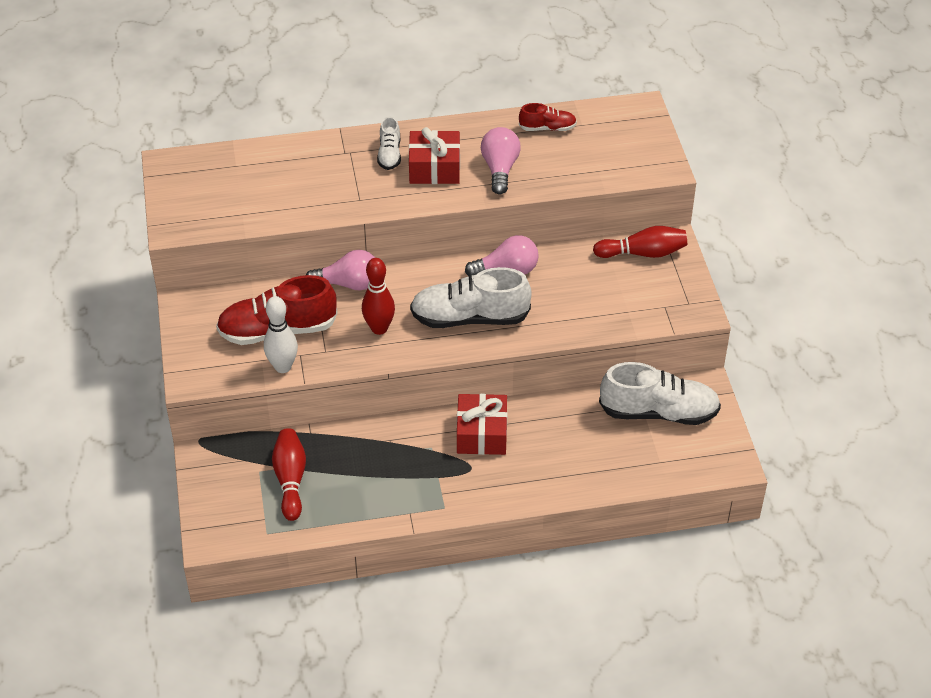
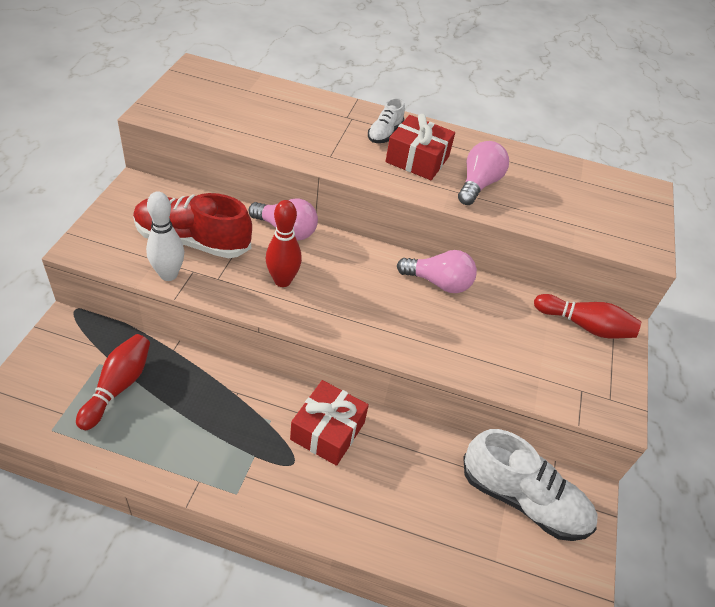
camera: 20 degrees right, 0 degrees up
white shoe [410,267,532,328] -> none
red shoe [519,103,577,131] -> none

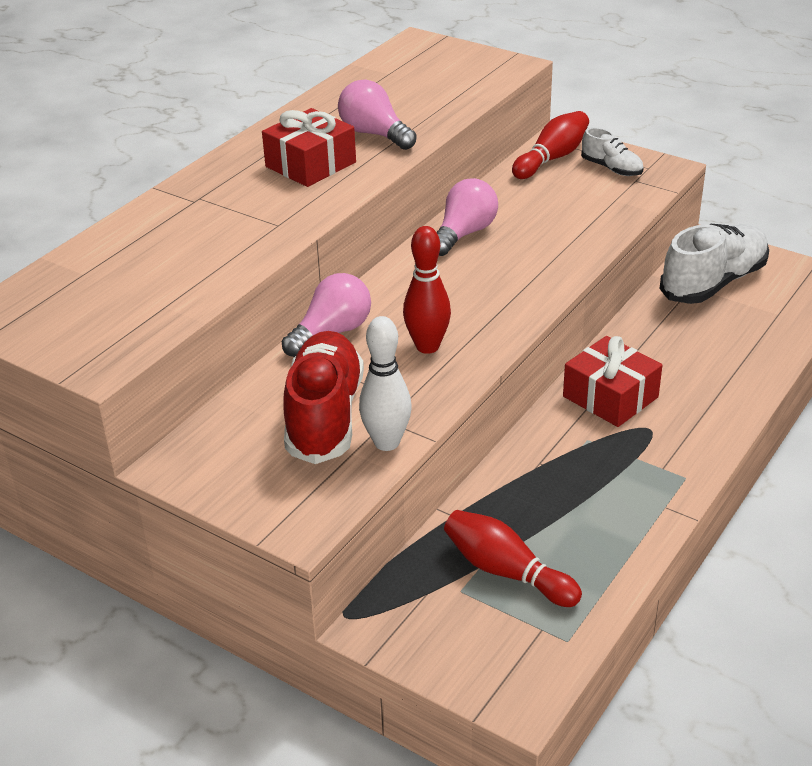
camera: 65 degrees left, 10 degrees down
red shoe [133,193,252,258] -> red shoe turned 150 degrees clockwise [283,331,364,464]
white shoe [368,98,405,143] -> white shoe moved to [581,127,644,176]

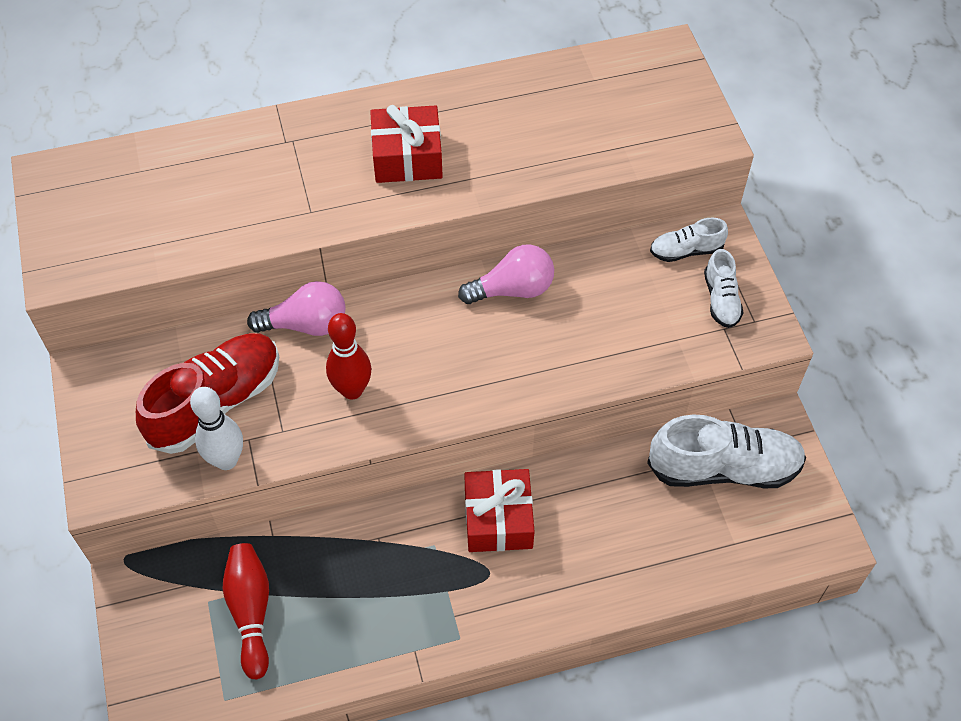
camera: 40 degrees right, 20 degrees up
pink light bulb [338,80,417,150] -> none
red bowling pin [512,111,589,179] -> white shoe [650,218,728,262]

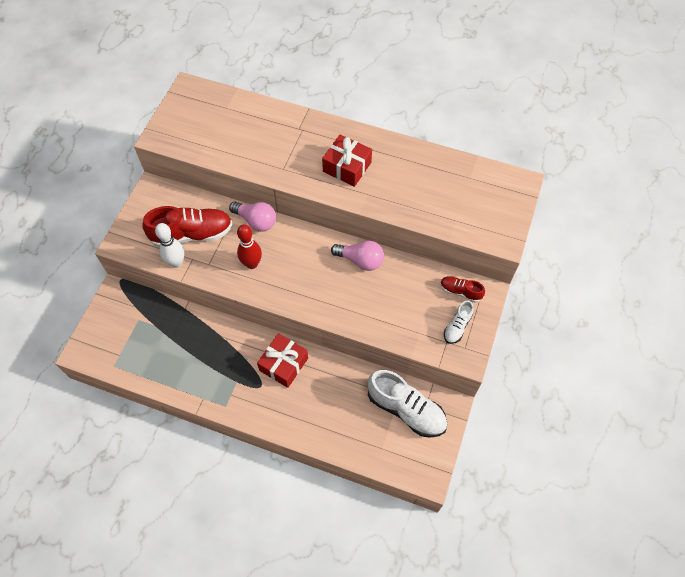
camera: 35 degrees right, 5 degrees up
red bowling pin [223,543,269,679] -> none
white shoe [650,218,728,262] -> red shoe [440,276,485,303]

